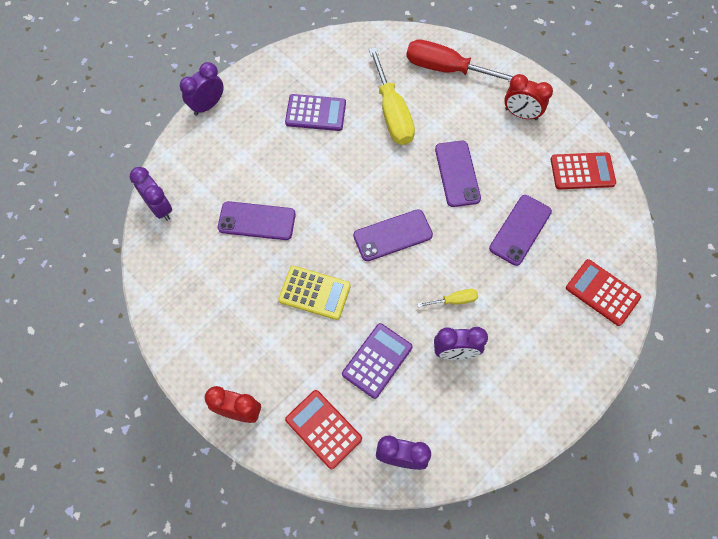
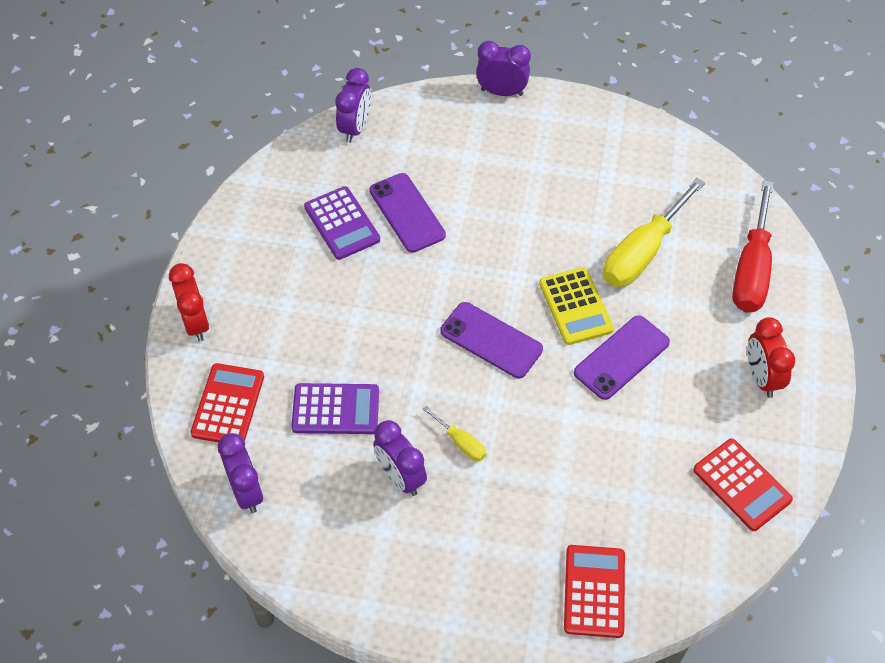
camera: 55 degrees right, 10 degrees down
yellow calculator [278,266,351,320] -> yellow calculator moved to [539,267,614,345]
purple calculator [285,94,346,131] -> purple calculator moved to [304,186,380,260]
red screwdriver [406,39,513,82] -> red screwdriver turned 150 degrees counterclockwise [732,180,774,312]
purple phone [489,195,552,266] -> none

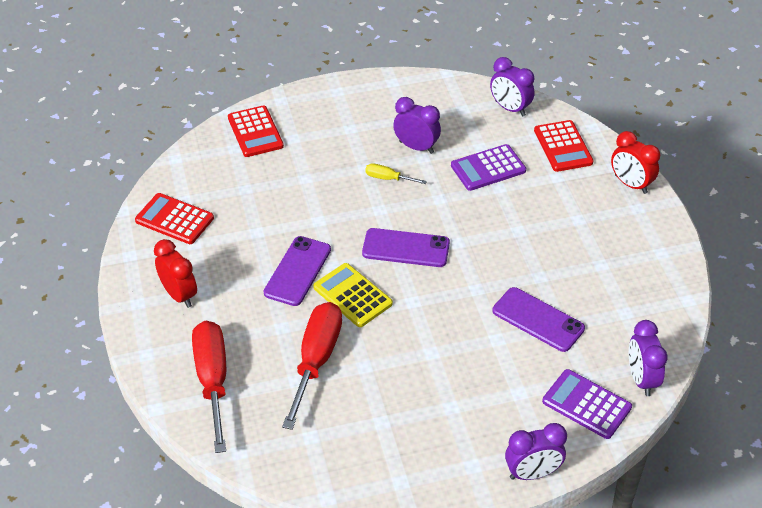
camera: 155 degrees right, 10 degrees down
purple calculator [304,186,380,260] -> purple calculator moved to [542,369,632,439]
yellow screwdriver [603,178,705,287] -> red screwdriver [282,302,342,430]

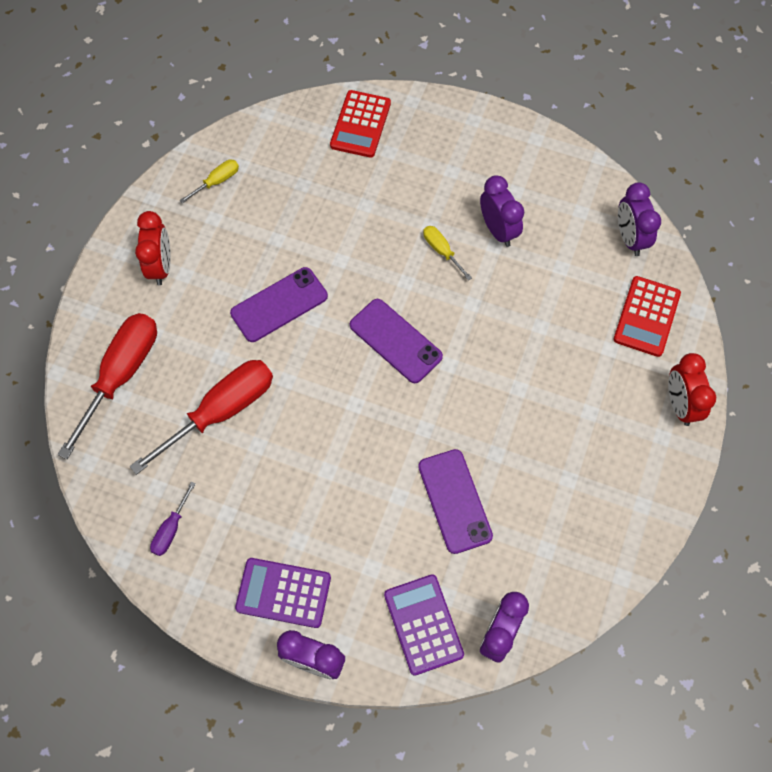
camera: 35 degrees right, 20 degrees up
red calculator [135,193,214,244] -> yellow screwdriver [179,159,239,204]
yellow calculator [313,263,393,327] -> none
purple calculator [451,144,526,191] -> purple calculator moved to [235,558,331,628]
none -> purple screwdriver [150,482,196,556]

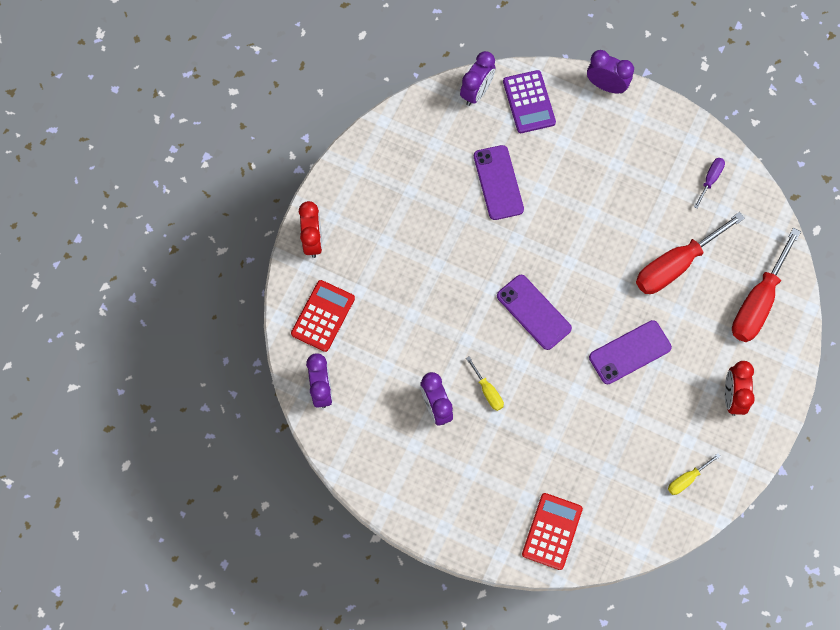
camera: 175 degrees left, 5 degrees up
purple calculator [235,558,331,628] -> none

